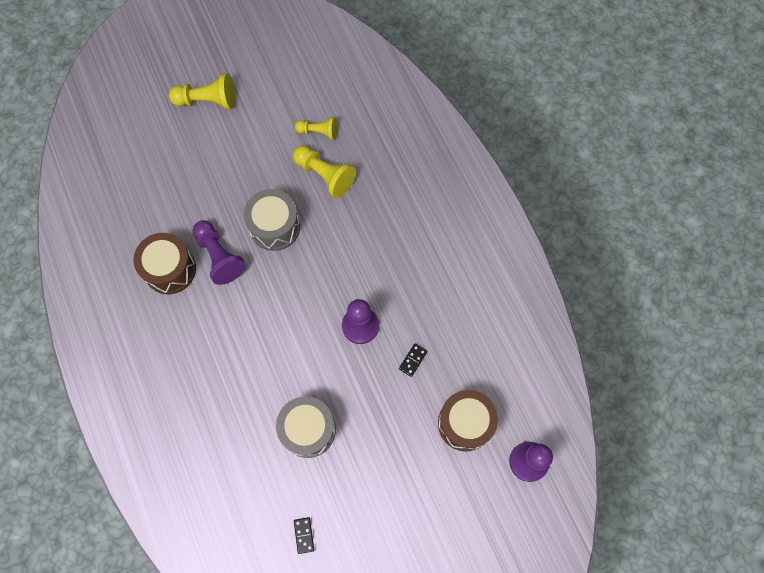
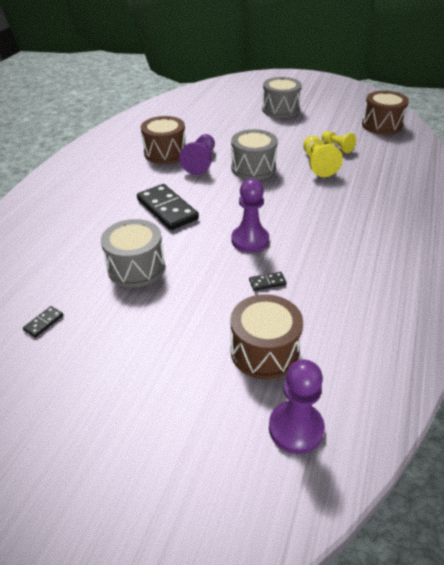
camera: 45 degrees right, 30 degrees down
yellow pawn [169,74,235,110] -> grey drum [262,77,302,118]
none -> black domino [137,184,199,230]
none -> brown drum [362,91,409,135]

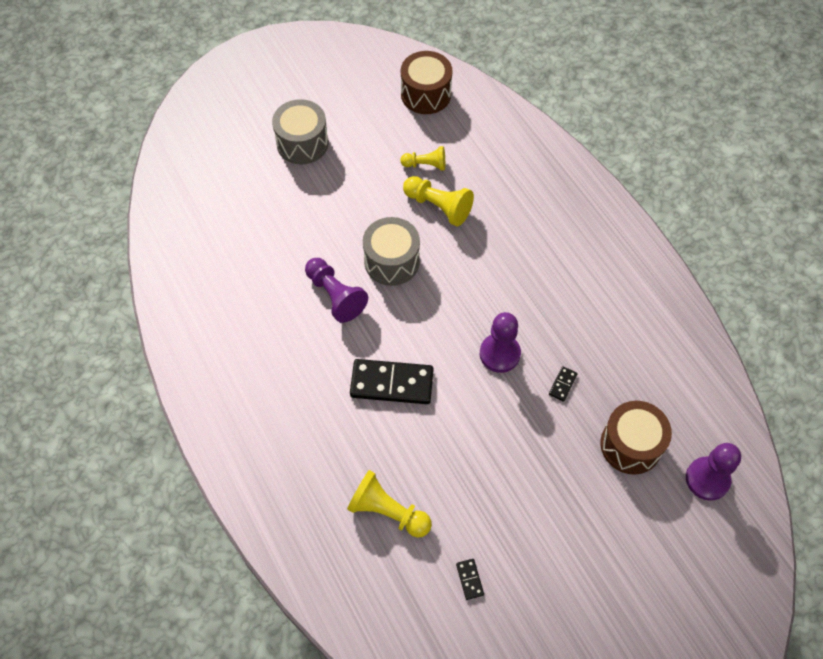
camera: 50 degrees left, 20 degrees up
grey drum [101,219,165,288] -> none
brown drum [141,116,186,164] -> none
none -> yellow pawn [347,470,432,538]

